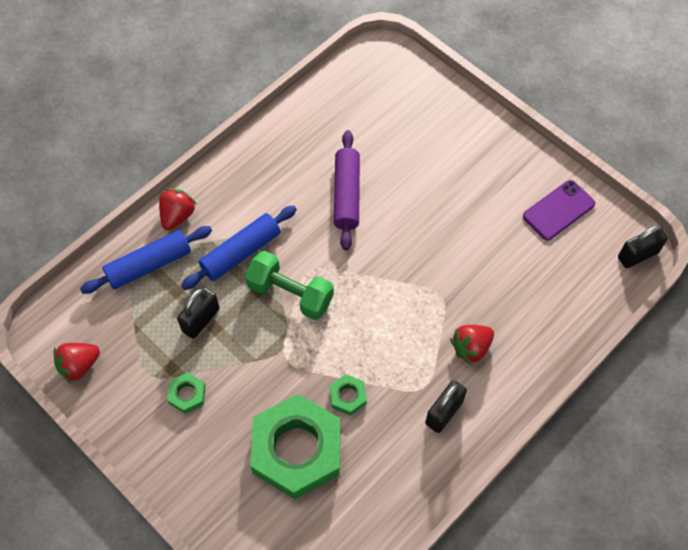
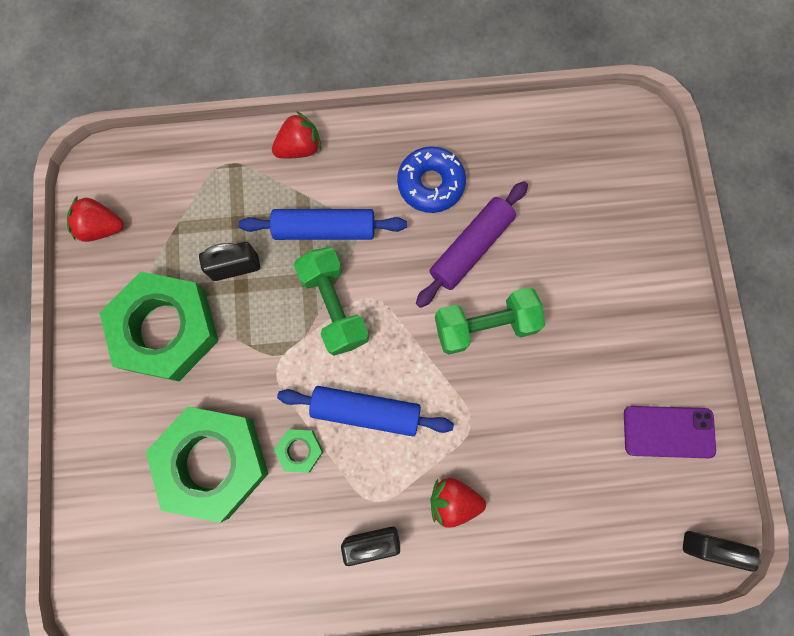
camera: 40 degrees right, 15 degrees up
blue rolling pin [80,226,212,294] -> blue rolling pin moved to [277,386,454,436]
green nut [167,372,205,414] -> green nut [99,272,219,381], size x2.42
none -> blue donut [397,146,466,213]
none -> green dumbbell [435,287,545,355]

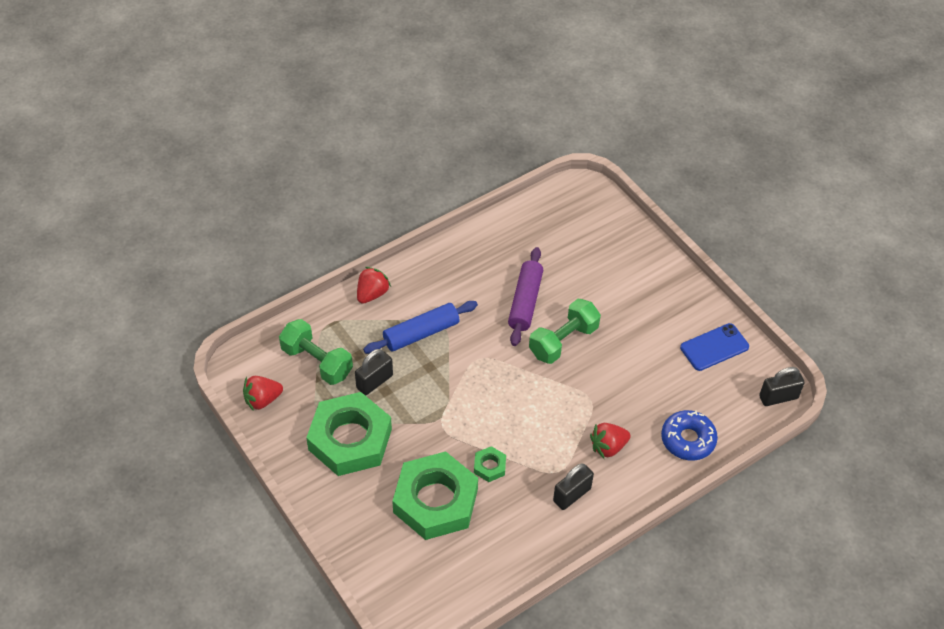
camera: 30 degrees left, 25 degrees down
blue rolling pin [277,386,454,436] -> none
green dumbbell [294,247,369,356] -> green dumbbell moved to [279,319,353,385]
blue donut [397,146,466,213] -> blue donut moved to [661,410,718,461]
purple phone [624,406,716,458] -> blue phone [680,323,749,371]

